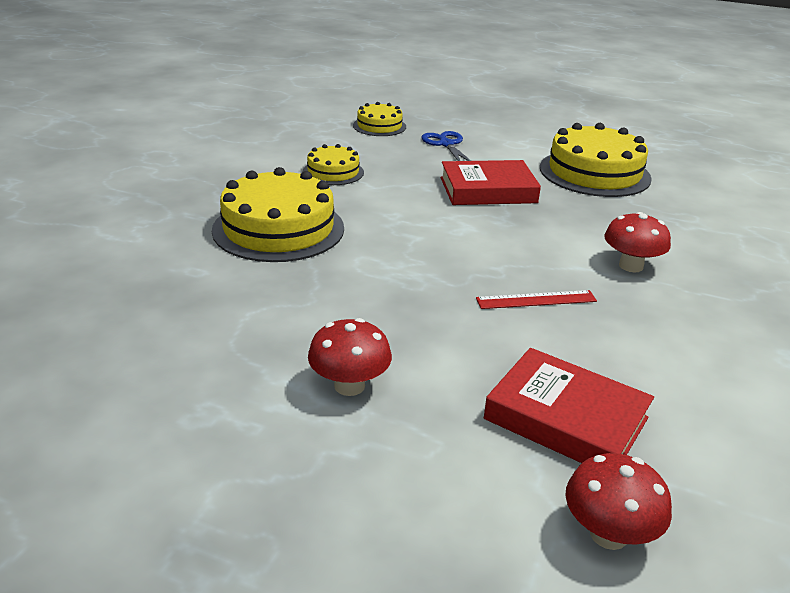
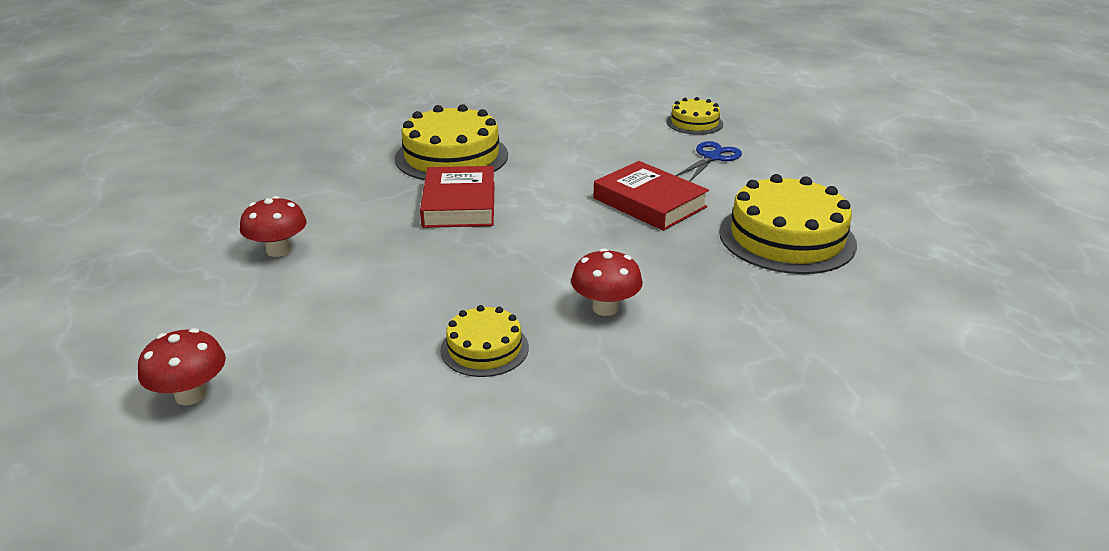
camera: 55 degrees right, 0 degrees up
yellow cake [303,144,364,185] -> yellow cake moved to [441,305,529,377]
red ruler [476,290,597,309] -> none
red book [484,348,654,463] -> red book moved to [420,166,495,228]

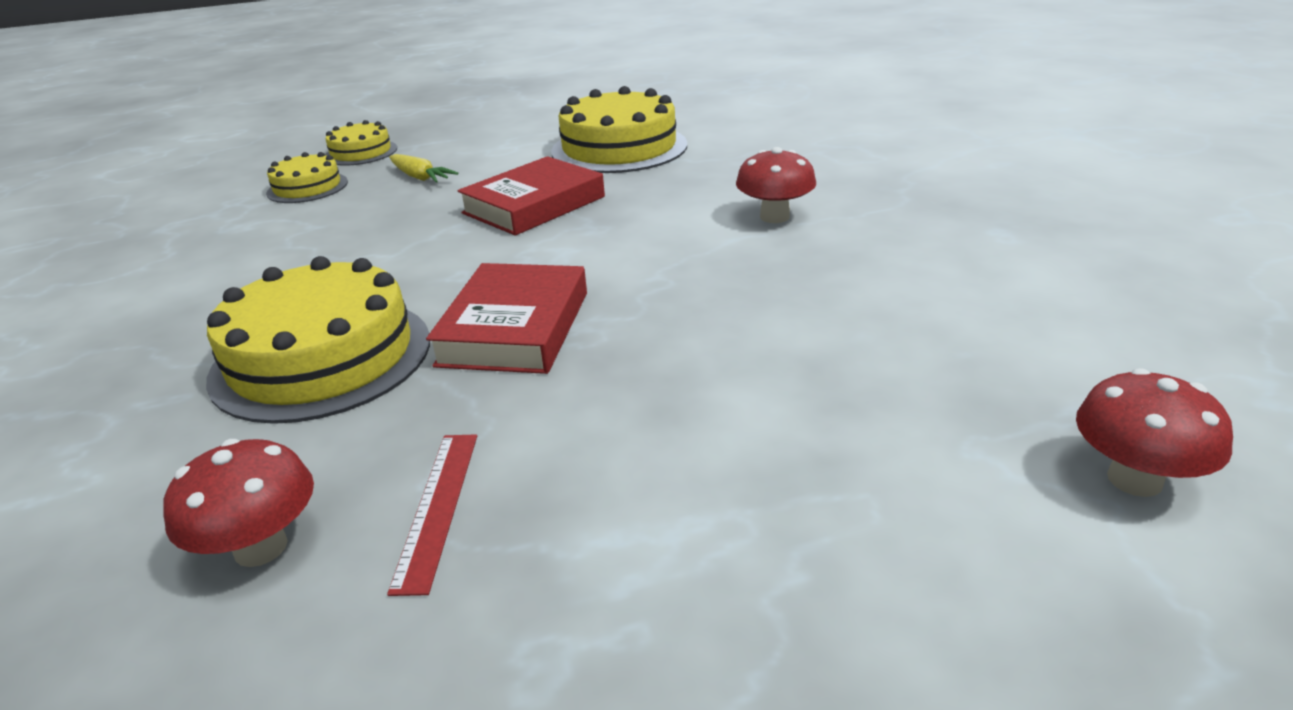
camera: 90 degrees left, 0 degrees up
red mushroom [240,196,307,257] -> red mushroom moved to [163,439,314,567]
red book [420,166,495,228] -> red book turned 75 degrees counterclockwise [426,263,587,374]
yellow cake [441,305,529,377] -> yellow cake moved to [325,120,397,166]
blue scissors [675,141,742,181] -> yellow carrot [389,154,458,183]
none -> red ruler [387,434,477,596]

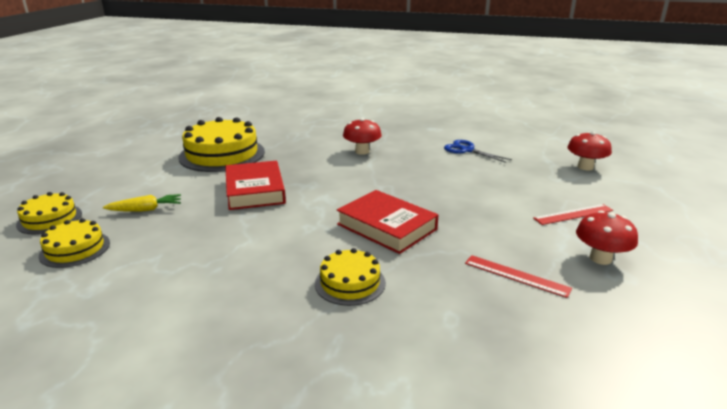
camera: 60 degrees left, 5 degrees down
red mushroom [163,439,314,567] -> red mushroom moved to [576,211,638,265]
yellow cake [206,256,430,424] -> yellow cake [315,248,386,306], size x0.54
none -> blue scissors [444,140,512,163]
none -> red ruler [533,204,613,225]

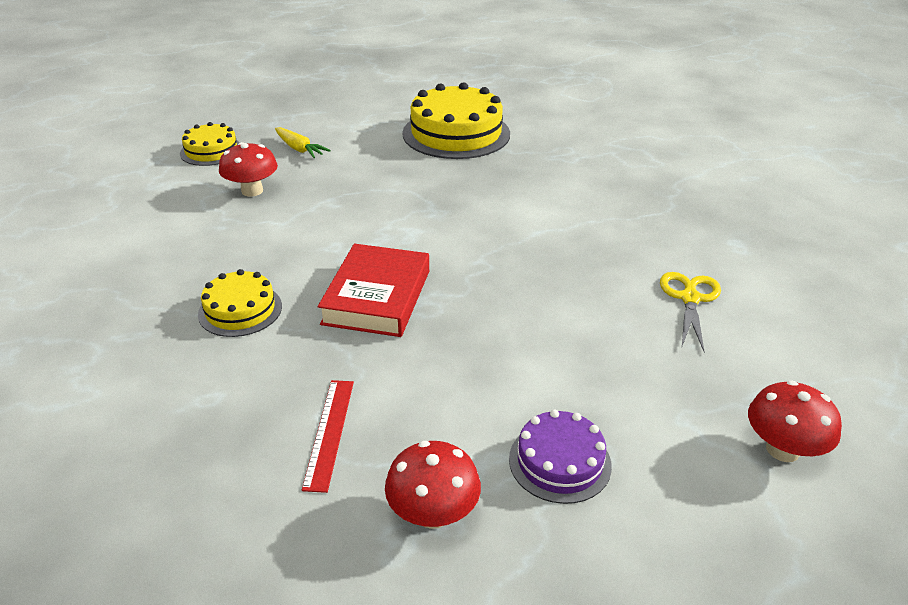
camera: 60 degrees right, 10 degrees up
yellow cake [16,192,82,234] -> none
red book [225,161,286,210] -> none
red mushroom [343,118,382,155] -> red mushroom moved to [219,142,278,197]
blue scissors [444,140,512,163] -> yellow scissors [660,272,721,351]
red ruler [533,204,613,225] -> purple cake [509,410,612,504]

